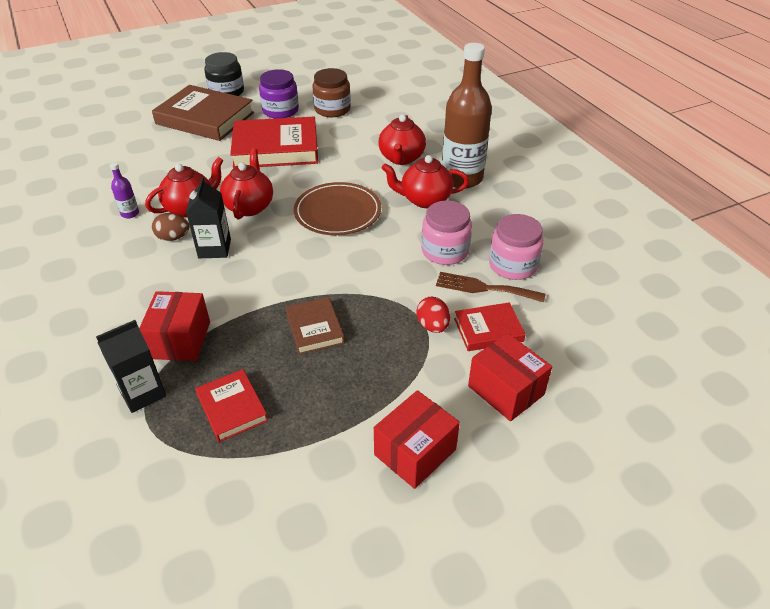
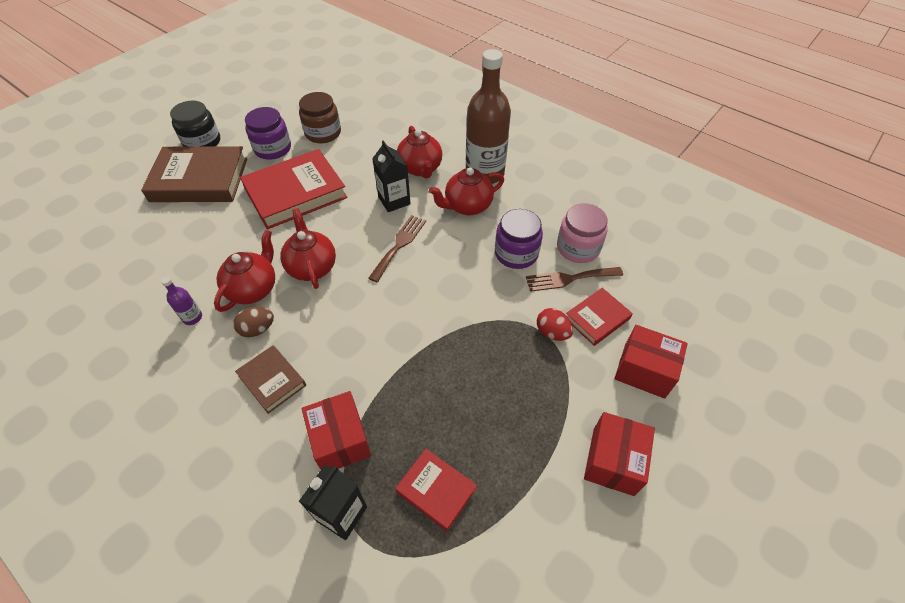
camera: 25 degrees left, 10 degrees up
black carton [186,177,231,258] -> black carton moved to [372,140,411,212]
brown book [285,297,345,355] -> brown book moved to [235,345,306,414]
brown plate [294,182,381,235] -> brown fork [368,215,426,282]
pink jar [421,201,472,265] -> purple jar [495,209,543,269]

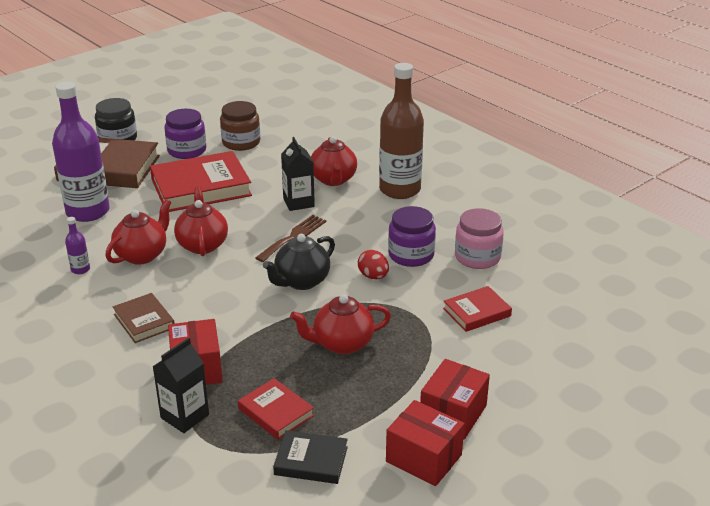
camera: 10 degrees right, 20 degrees down
brown egg [233,307,274,337] -> none
red teapot [429,168,504,215] -> red teapot moved to [290,294,391,355]
brown fork [526,267,623,292] -> none
red egg [537,308,573,341] -> red egg moved to [358,250,389,279]
red box [615,325,688,399] -> red box moved to [386,400,465,486]
none -> purple bottle [52,82,110,222]
none -> black teapot [263,234,335,290]
none -> black book [273,430,348,484]

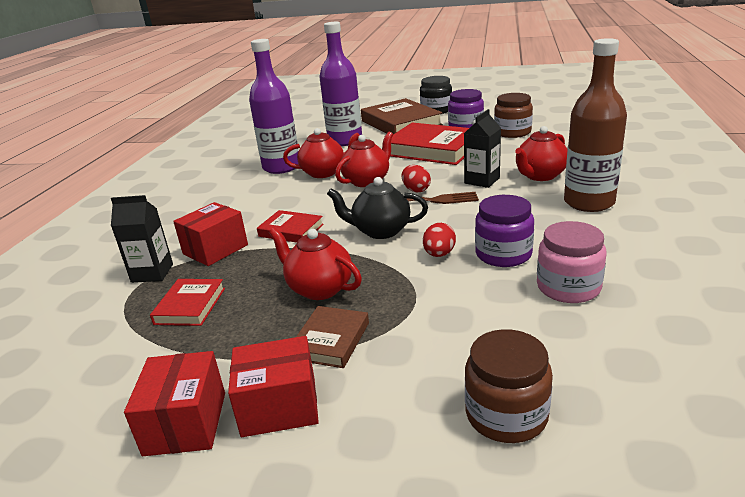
camera: 55 degrees right, 5 degrees down
purple bottle [65,217,90,274] -> purple bottle [249,39,298,174], size x2.48
brown book [113,293,175,343] -> brown book moved to [296,306,369,368]
black book [273,430,348,484] -> none
red book [443,286,512,332] -> red book moved to [257,210,324,243]
none -> red egg [402,165,431,193]
none -> brown jar [465,329,553,443]

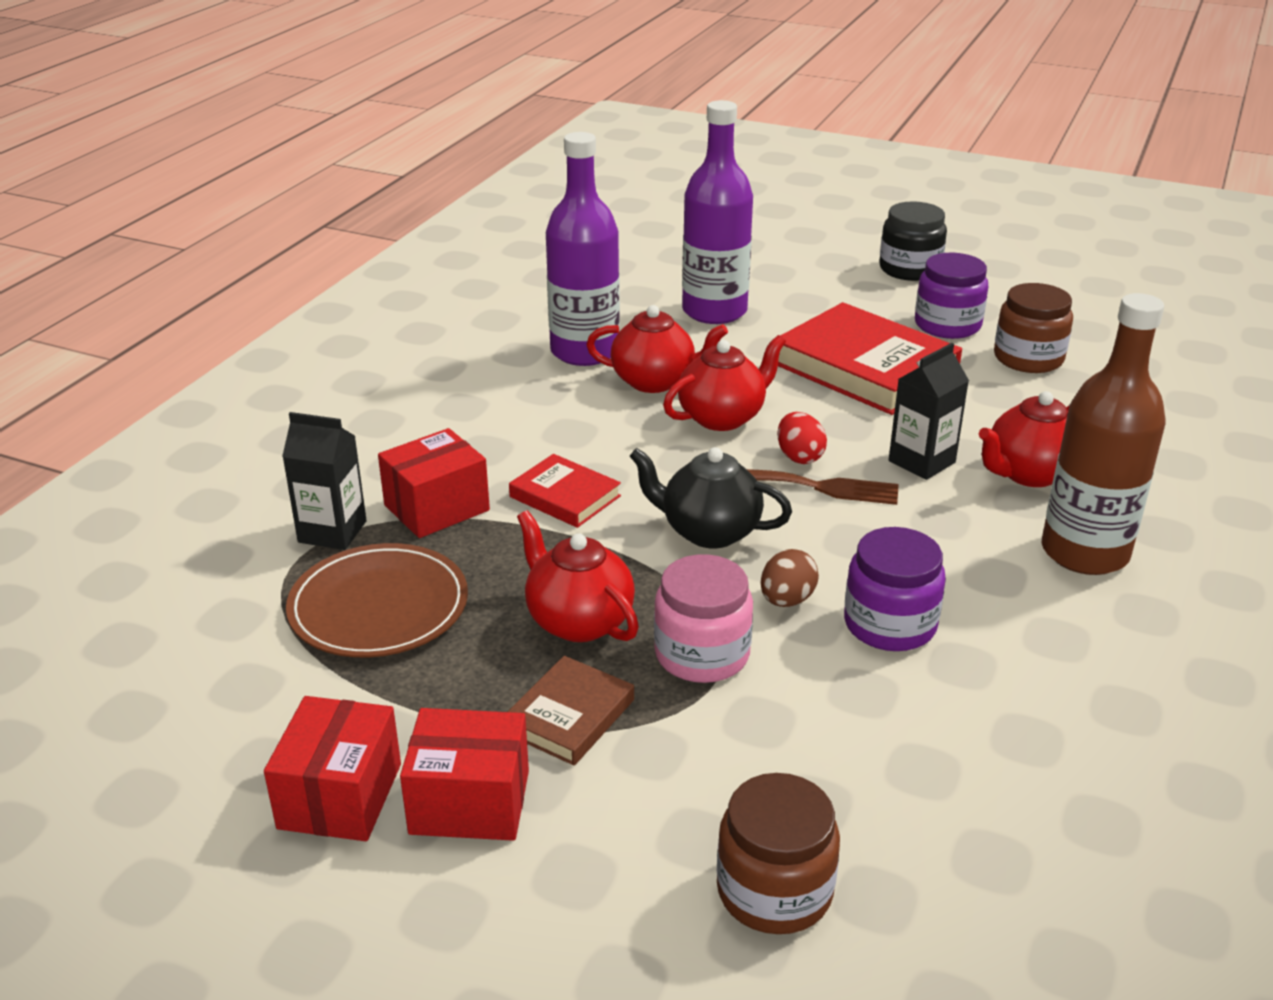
camera: 10 degrees right, 5 degrees up
red book [150,279,225,326] -> brown plate [286,543,468,657]
brown book [361,98,443,135] -> none
red egg [423,223,456,257] -> brown egg [761,549,819,607]
pink jar [537,221,606,303] -> pink jar moved to [654,554,753,683]

